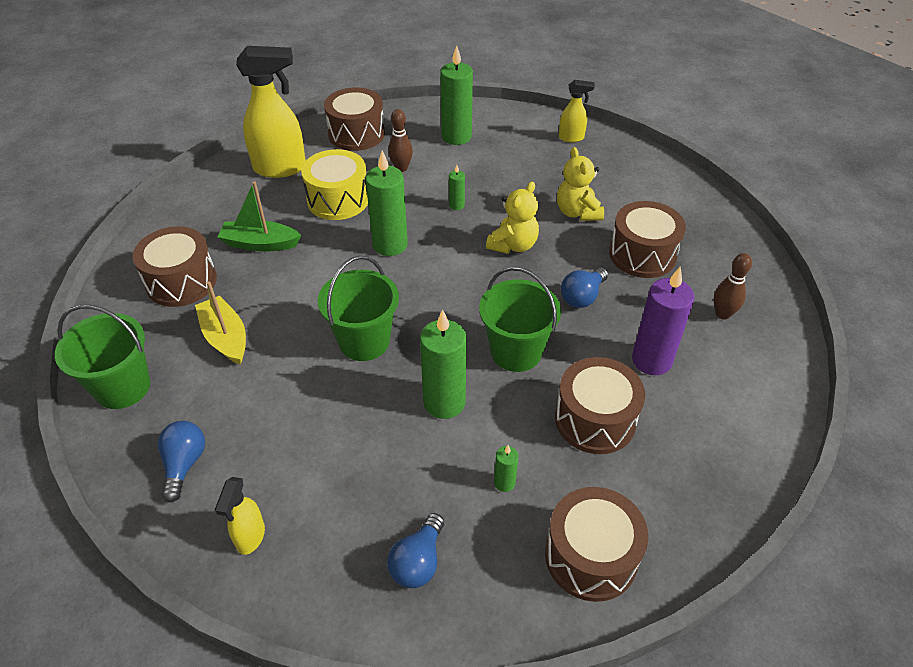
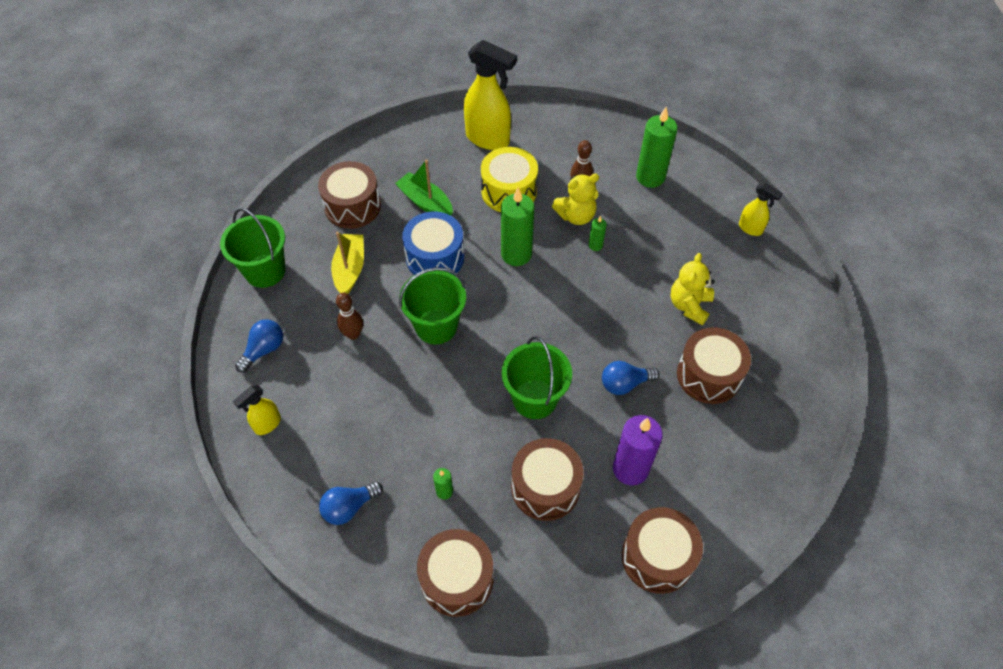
camera: 35 degrees right, 10 degrees up
brown drum [324,88,385,151] -> brown drum moved to [622,507,703,594]
green candle [420,310,467,419] -> none
yellow teddy bear [486,181,539,254] -> yellow teddy bear moved to [552,174,599,225]
brown bowling pin [714,253,752,320] -> brown bowling pin moved to [336,293,363,340]
none -> blue drum [402,212,464,275]

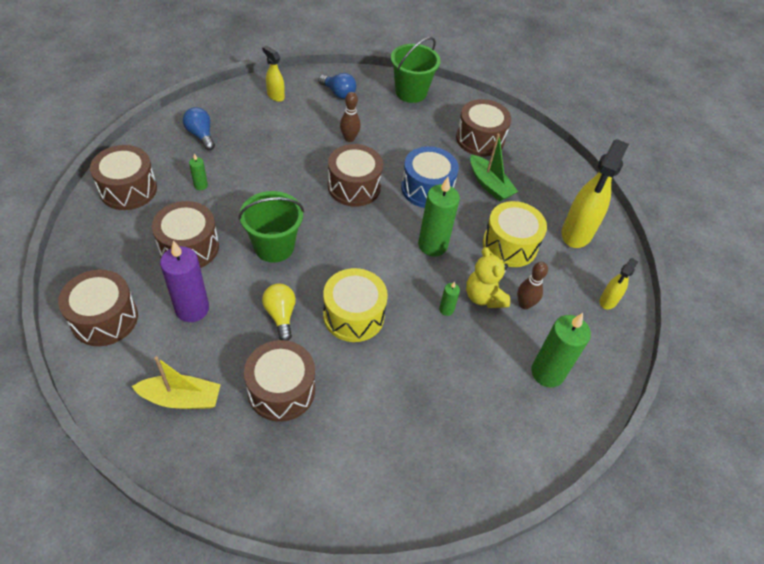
camera: 85 degrees right, 5 degrees down
yellow boat [331,232,364,294] -> yellow boat moved to [132,357,221,409]
green boat [395,160,453,216] -> green boat turned 105 degrees clockwise [470,133,518,201]
green bucket [399,267,466,345] -> brown drum [328,144,383,207]
blue light bulb [602,361,660,395] -> yellow light bulb [262,284,296,341]
yellow teddy bear [671,253,715,325] -> none
yellow spray bottle [739,183,783,236] -> yellow spray bottle moved to [599,258,638,310]
none -> yellow drum [323,268,388,342]

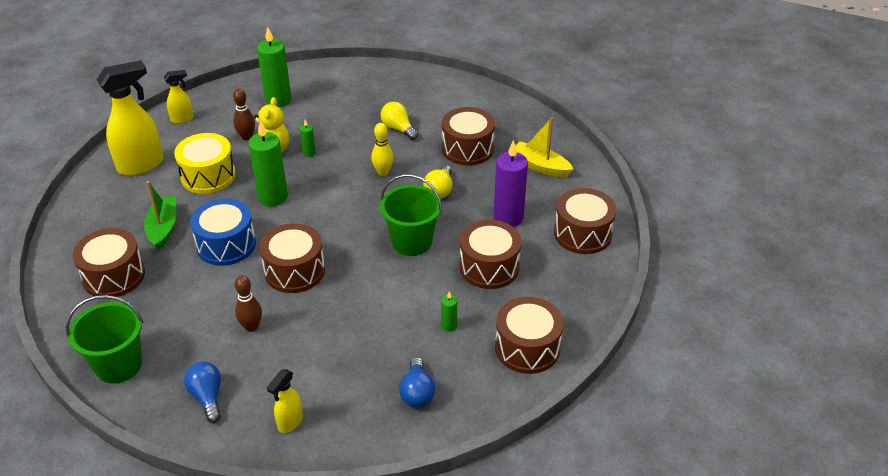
camera: 145 degrees left, 10 degrees down
yellow spray bottle [262,45,285,102] -> yellow spray bottle turned 45 degrees clockwise [267,369,303,433]
yellow drum [323,268,388,342] -> yellow bowling pin [371,123,394,176]
none -> yellow light bulb [381,102,418,140]

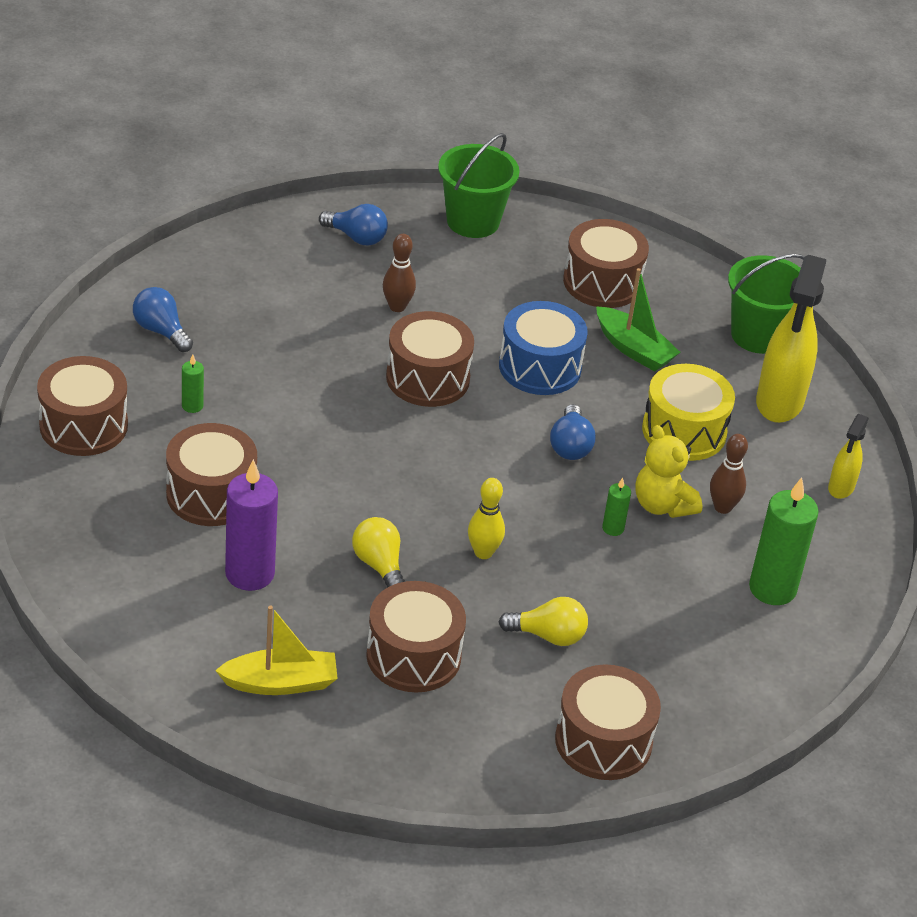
camera: 135 degrees right, 0 degrees up
green candle [248,120,288,206] -> blue light bulb [550,404,596,460]
yellow spray bottle [267,369,303,433] -> none
green bucket [380,174,442,256] -> green bucket moved to [728,254,805,354]
brown drum [554,188,616,254] -> brown drum moved to [555,664,661,780]

